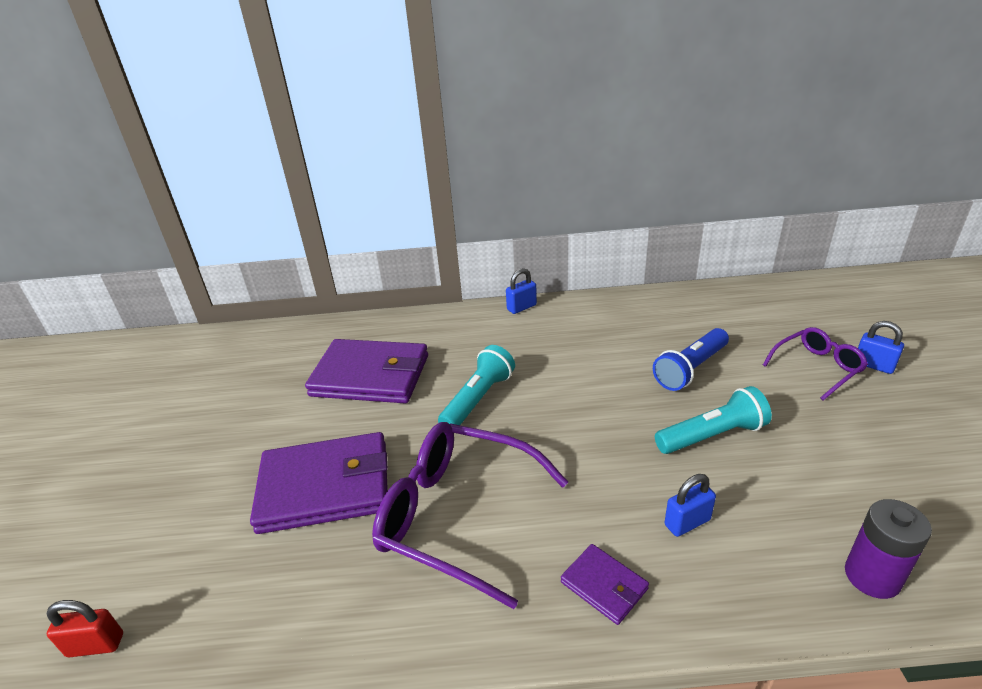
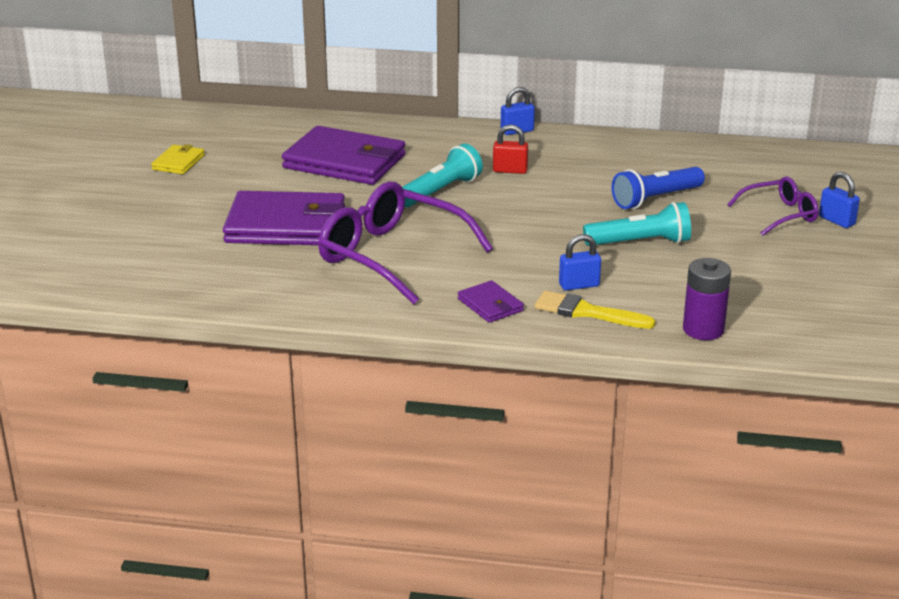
camera: 10 degrees right, 5 degrees down
red padlock [46,600,123,657] -> red padlock moved to [493,124,528,174]
none -> yellow wallet [151,144,205,174]
none -> yellow brush [535,291,655,329]

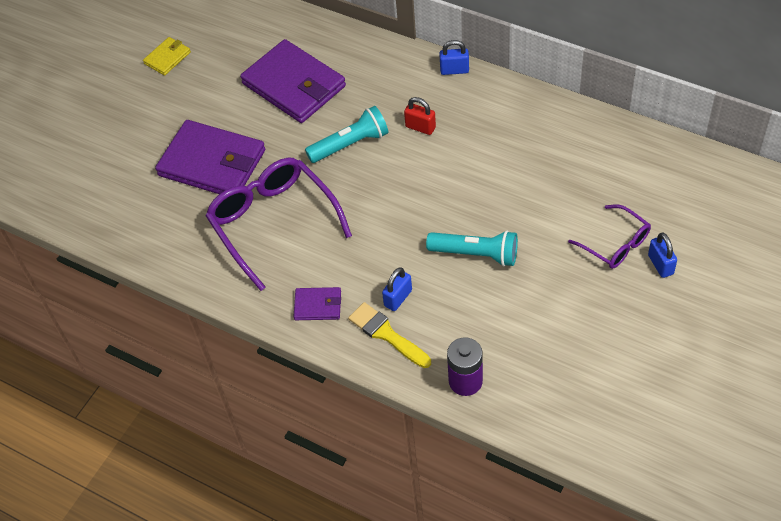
camera: 25 degrees right, 25 degrees up
purple wallet [458,280,524,323] -> purple wallet turned 75 degrees counterclockwise [293,287,341,320]
blue padlock [559,234,601,291] -> blue padlock turned 60 degrees counterclockwise [382,267,412,311]
blue flashlight [612,167,705,209] -> none
purple glasses [727,177,819,236] -> purple glasses turned 45 degrees clockwise [568,204,651,269]

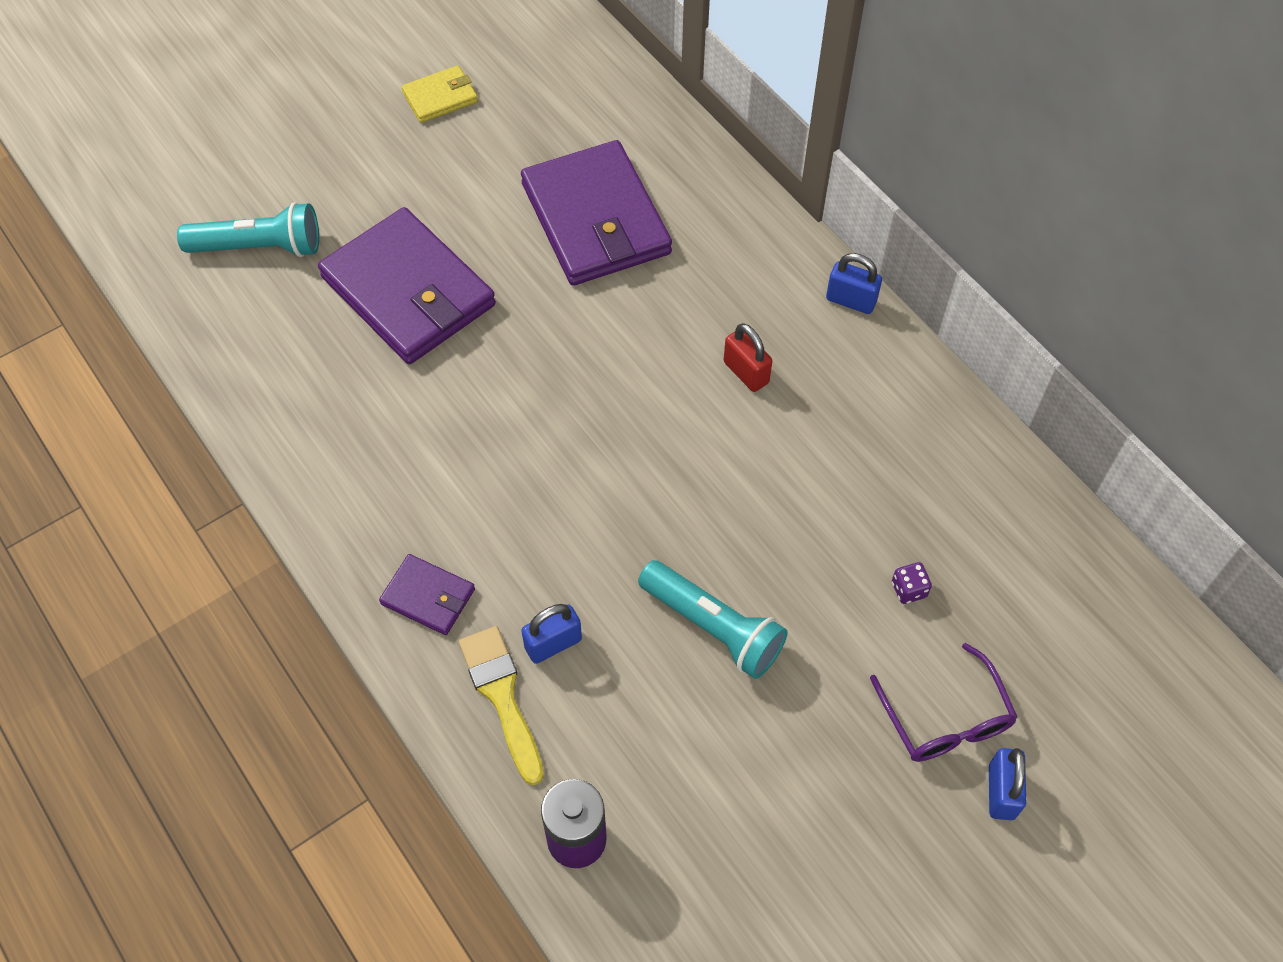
camera: 20 degrees right, 5 degrees up
purple glasses [205,158,352,291] -> none
turquoise flashlight [305,106,388,163] -> turquoise flashlight moved to [177,202,319,257]
none -> purple dice [892,562,932,604]

